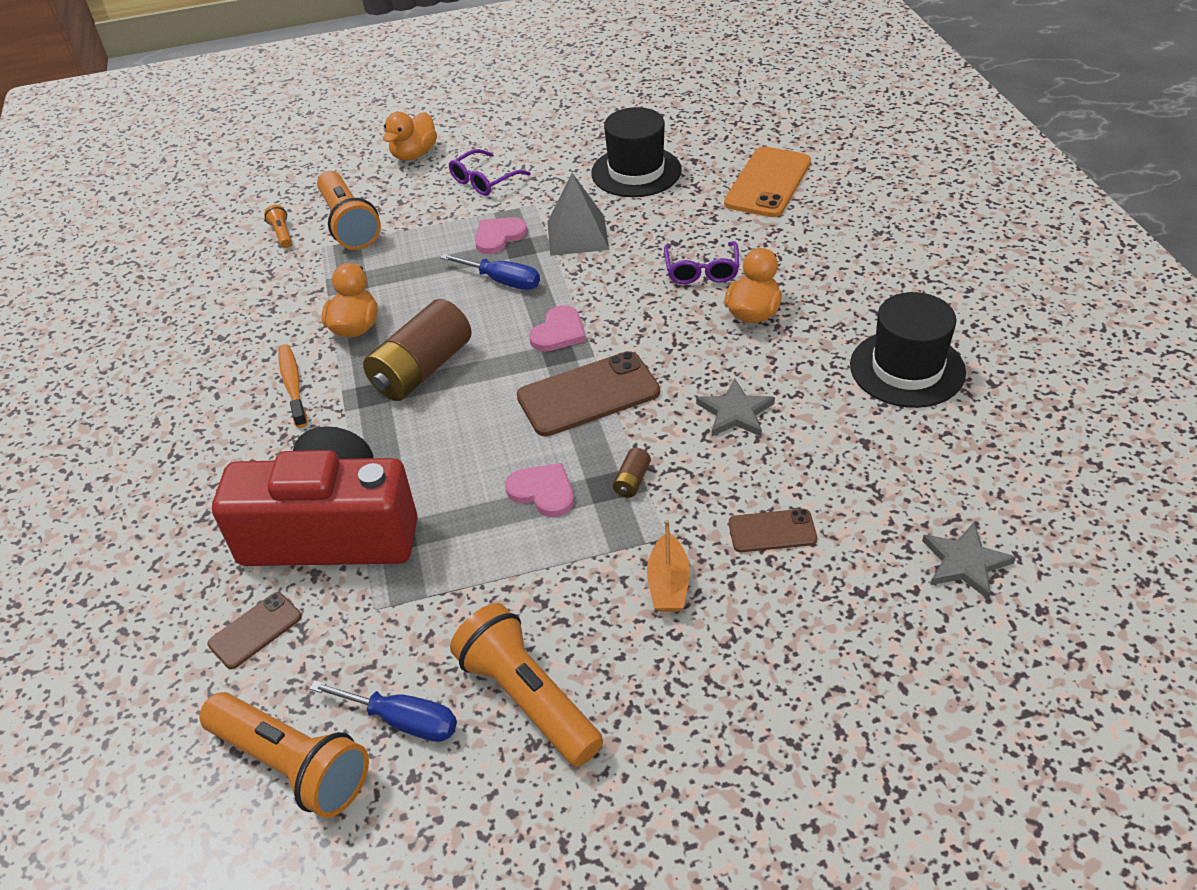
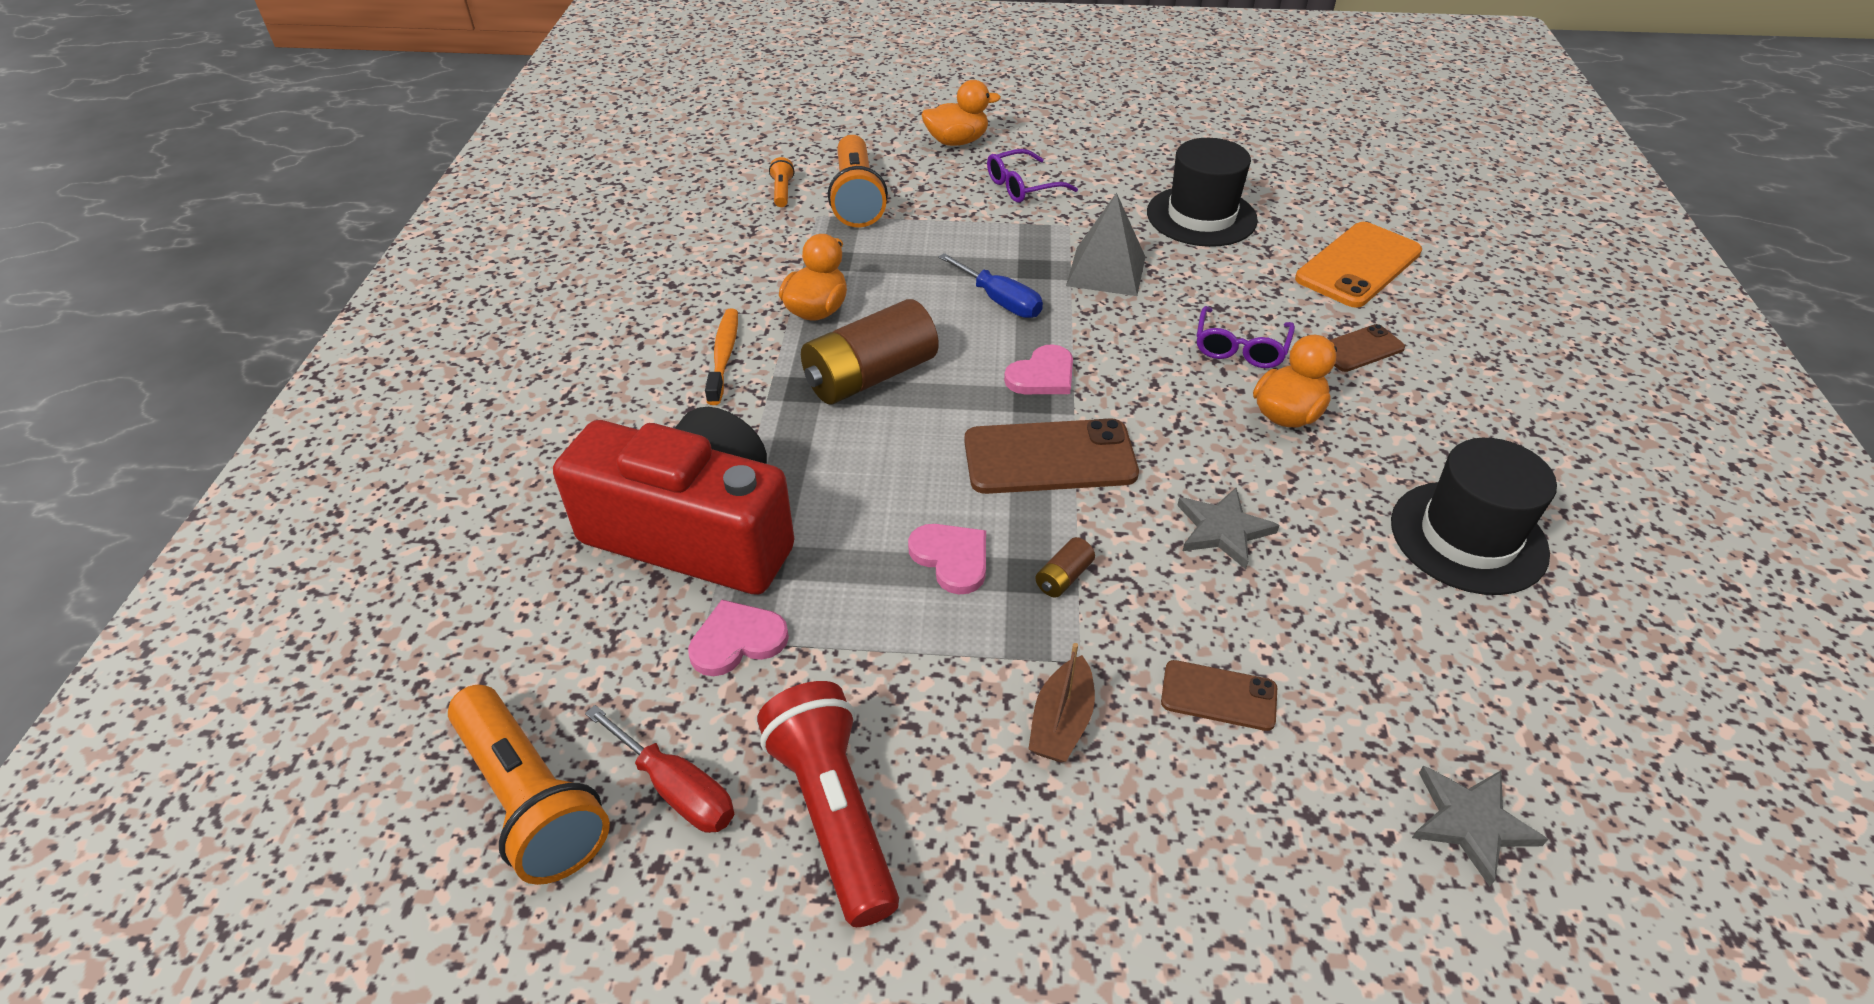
camera: 15 degrees right, 0 degrees up
brown phone [207,592,302,669] -> brown phone moved to [1329,324,1405,372]
blue screwdriver [309,680,457,742] -> red screwdriver [585,705,734,833]
orange duck [383,112,437,161] -> orange duck turned 150 degrees counterclockwise [922,80,1001,146]
orange flashlight [450,603,603,767] -> red flashlight [757,681,899,927]
pink heart [475,217,527,254] -> pink heart moved to [688,600,789,676]
orange boat [647,520,690,612] -> brown boat [1029,643,1095,762]

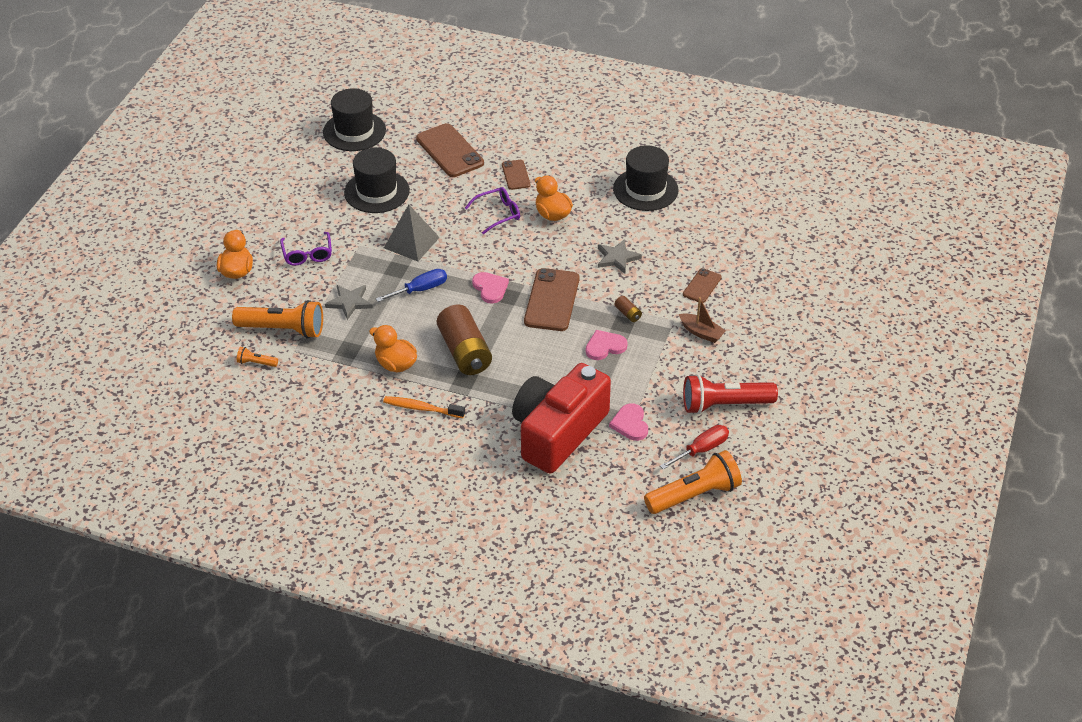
camera: 75 degrees left, 0 degrees up
purple glasses [1196,306,1295,368] -> purple glasses turned 60 degrees counterclockwise [465,187,520,234]
orange phone [1295,222,1422,308] -> brown phone [416,123,484,177]
grey star [1412,766,1548,886] -> grey star moved to [325,285,373,320]
none -> black hat [323,88,386,151]

